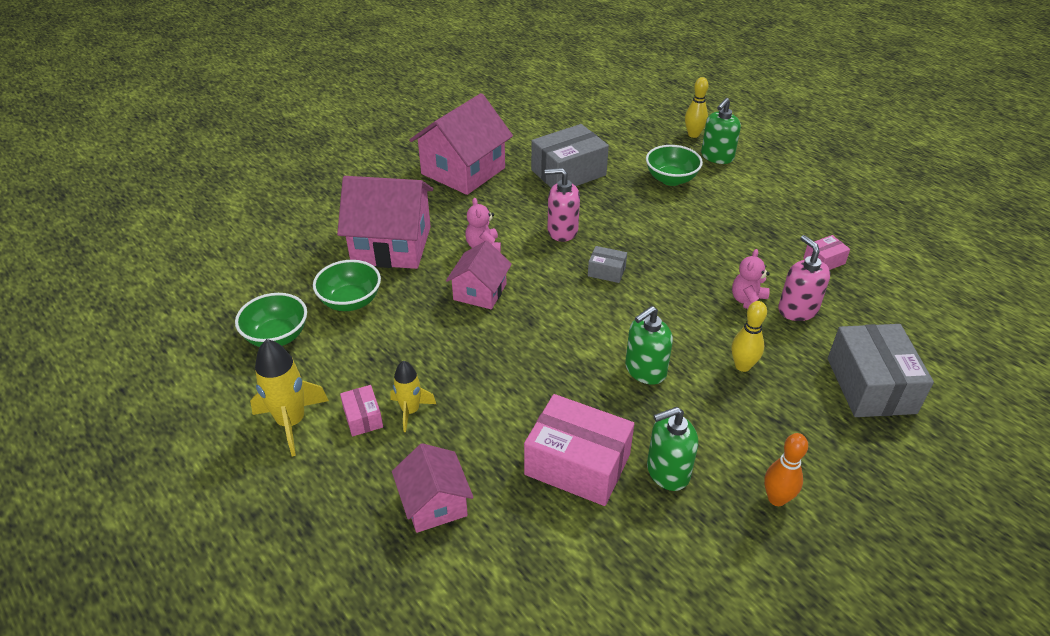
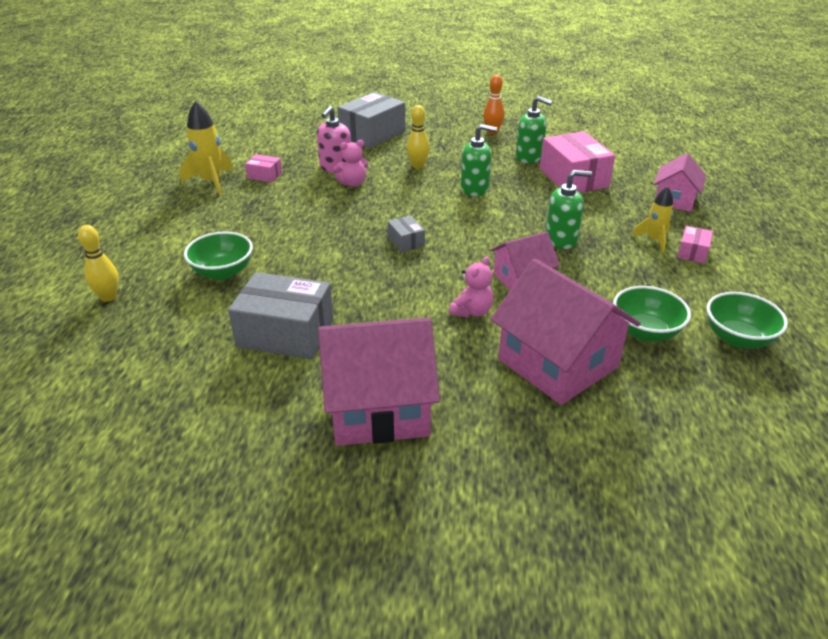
camera: 135 degrees left, 5 degrees down
yellow rocket [250,339,329,456] -> yellow rocket moved to [180,100,234,196]
pink soap dispenser [545,168,580,242] -> none
green soap dispenser [701,98,741,164] -> green soap dispenser moved to [545,170,592,249]

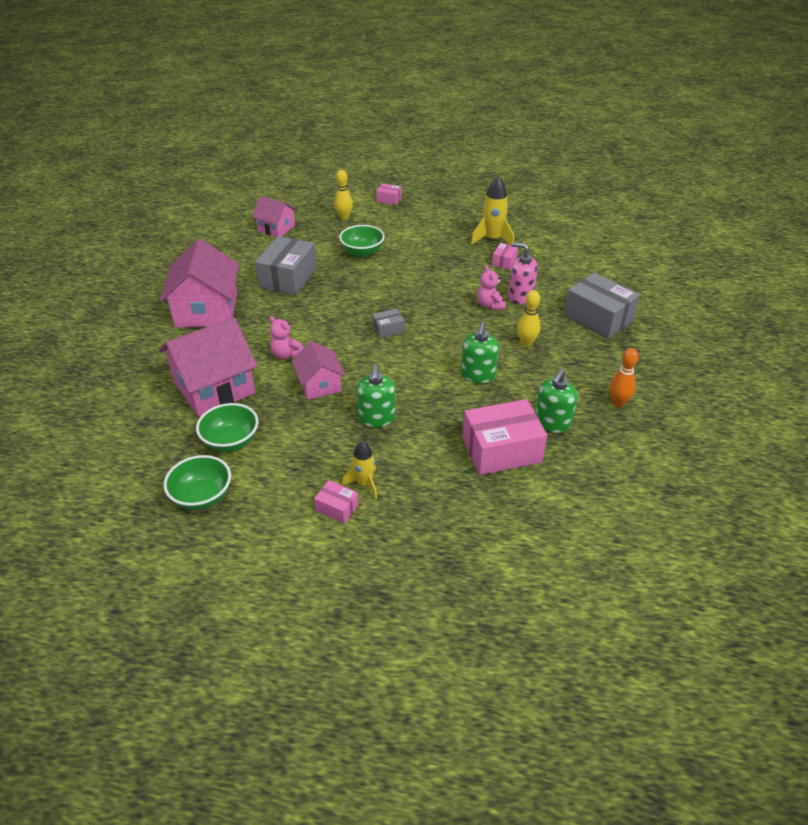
camera: 95 degrees right, 5 degrees up
pink house [654,153,706,212] -> pink house moved to [252,196,297,237]
none -> pink box [376,183,402,205]

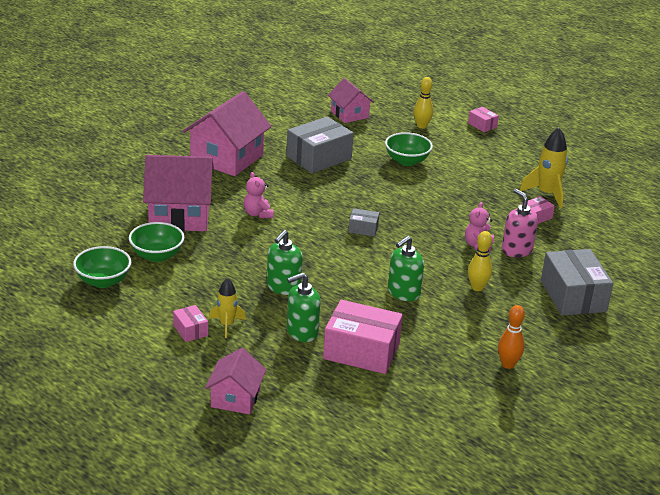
camera: 30 degrees right, 10 degrees down
pink house [292,341,345,400] -> pink house moved to [205,348,266,414]
green soap dispenser [535,369,578,433] -> green soap dispenser moved to [287,273,320,342]

